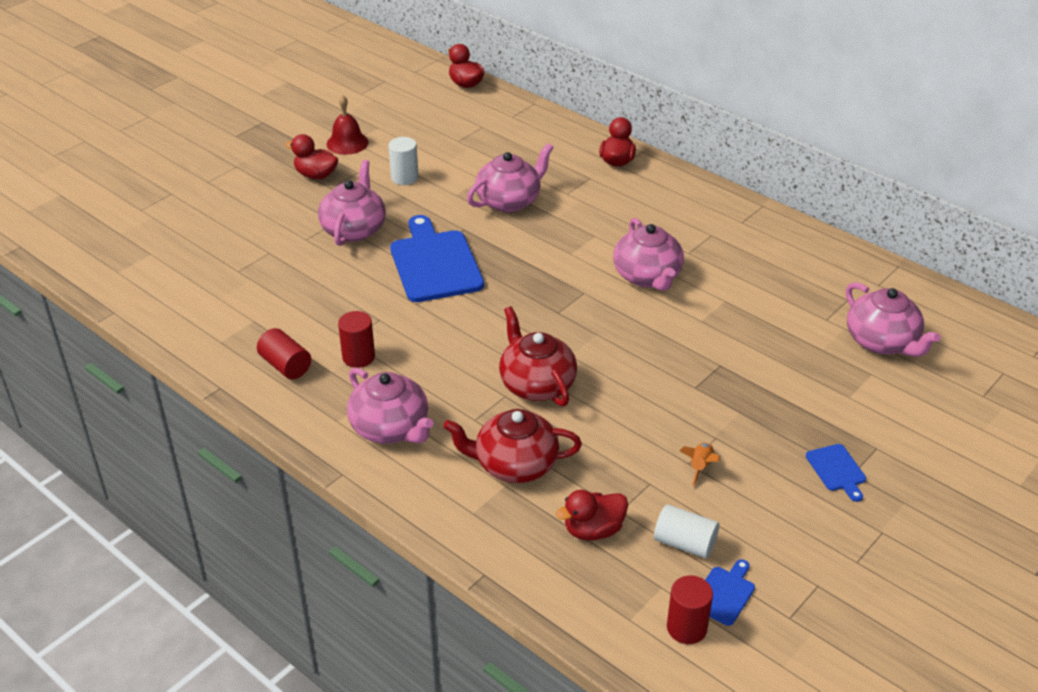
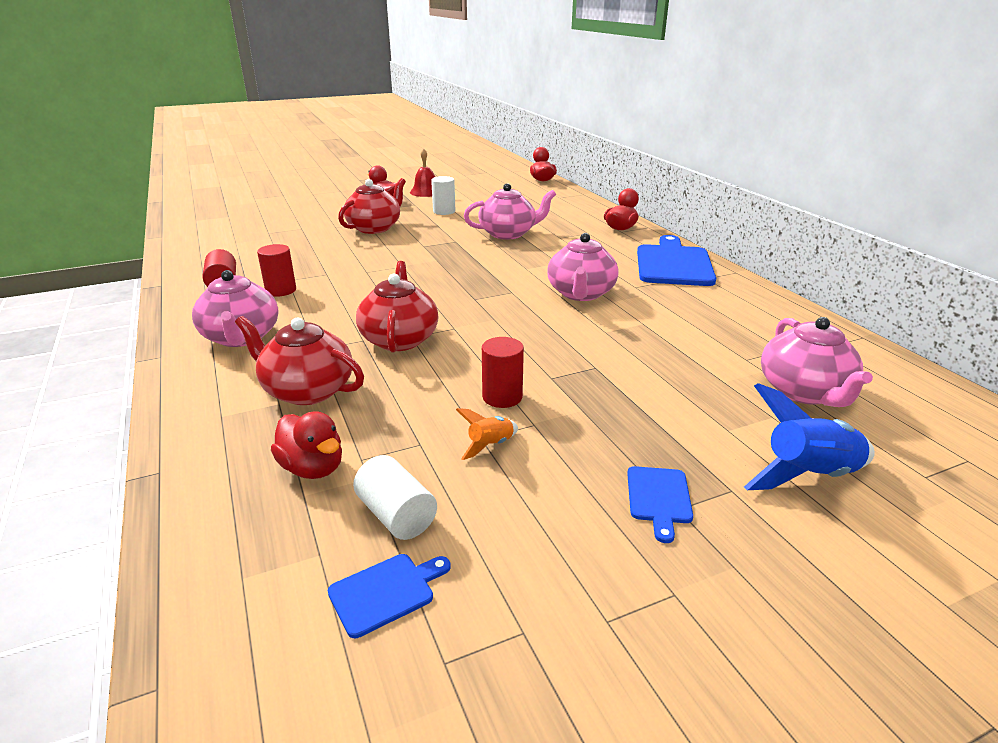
camera: 25 degrees right, 10 degrees down
pink teapot [318,160,386,246] -> red teapot [338,178,406,234]
blue cutting board [390,215,484,302] -> blue cutting board moved to [637,235,716,286]
red duck [556,490,628,541] -> red duck turned 135 degrees counterclockwise [271,411,342,479]
red cylinder [667,575,713,644] -> red cylinder moved to [482,337,524,408]
none -> blue rocket [744,383,875,490]

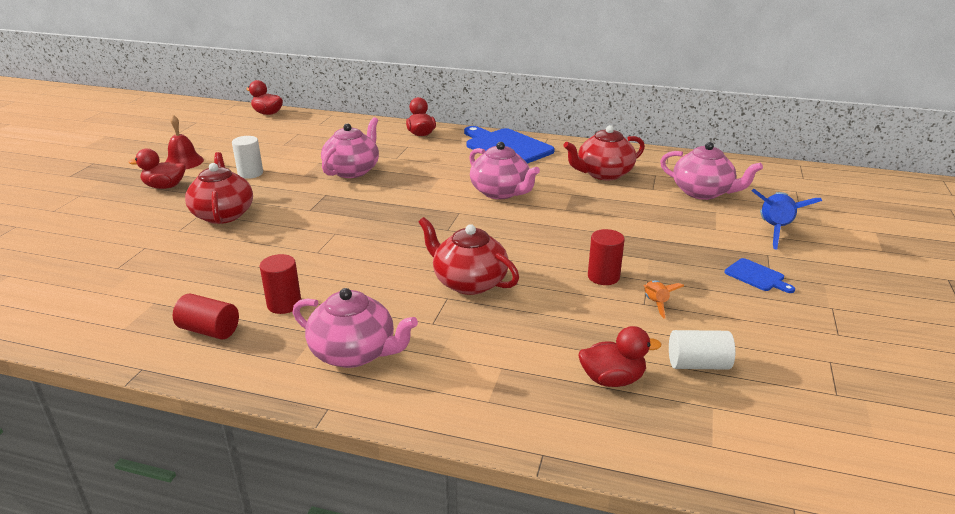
camera: 50 degrees left, 0 degrees up
red teapot [235,316,364,405] -> red teapot moved to [563,125,645,180]
blue cutting board [328,554,451,638] -> none

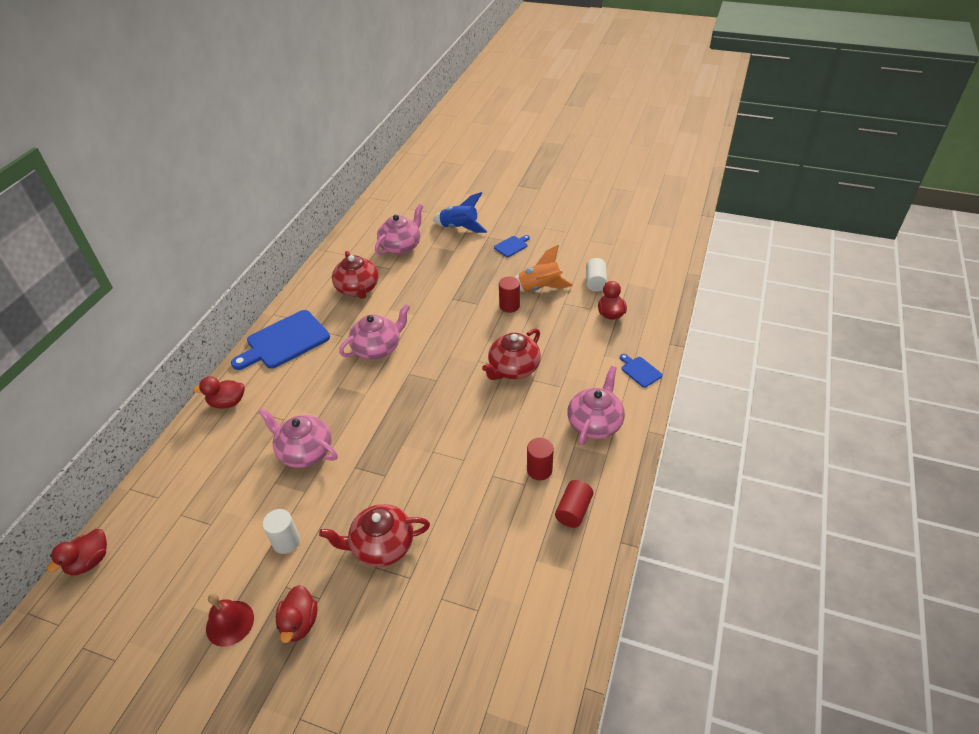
camera: 85 degrees left, 15 degrees up
orange rocket [644,280,684,318] -> orange rocket [515,245,573,291], size x1.94
none -> blue cutting board [620,354,662,388]

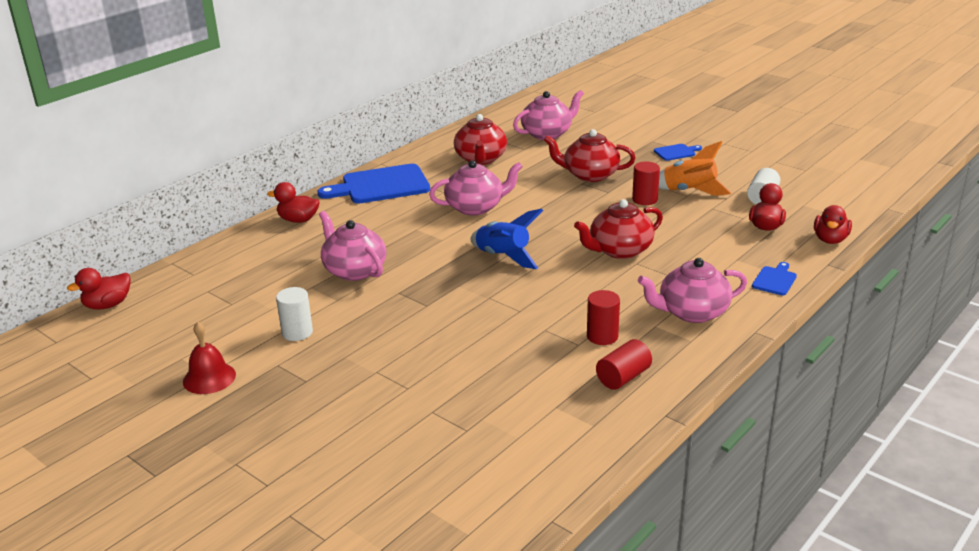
camera: 20 degrees right, 15 degrees down
red duck [276,585,318,643] -> red duck moved to [814,205,852,244]
red teapot [319,504,430,567] -> red teapot moved to [544,129,636,182]
blue rocket [432,192,488,233] -> blue rocket moved to [470,209,543,269]
pink teapot [567,366,625,445] -> pink teapot turned 150 degrees counterclockwise [638,258,747,323]
blue cutting board [620,354,662,388] -> blue cutting board turned 45 degrees clockwise [752,262,797,295]

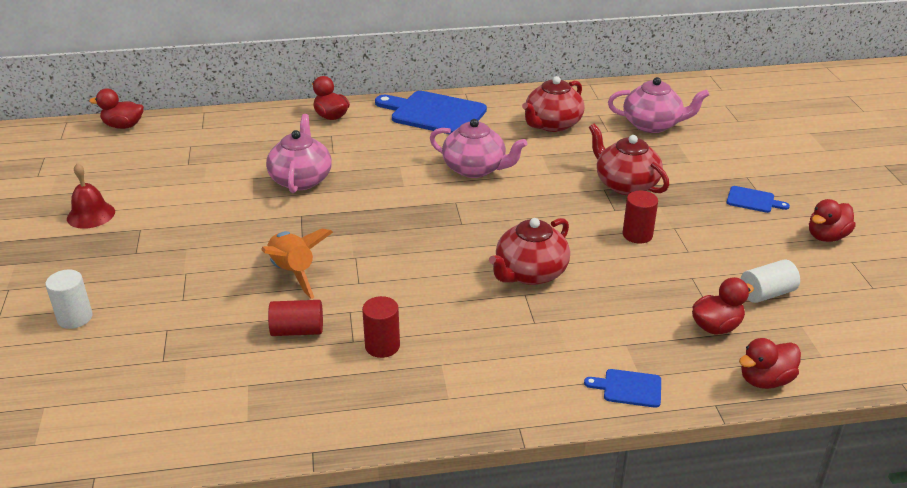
camera: 40 degrees right, 5 degrees up
white cylinder [276,287,313,341] -> white cylinder moved to [45,270,93,329]
blue rocket [470,209,543,269] -> none
red teapot [574,199,663,259] -> red teapot turned 60 degrees counterclockwise [489,218,570,285]
red cylinder [596,339,652,390] -> red cylinder moved to [268,300,323,336]
pink teapot [638,258,747,323] -> none
orange rocket [659,141,731,196] -> orange rocket moved to [261,229,333,299]
blue cutting board [752,262,797,295] -> blue cutting board turned 150 degrees counterclockwise [584,369,661,408]
none -> red duck [809,199,856,242]

